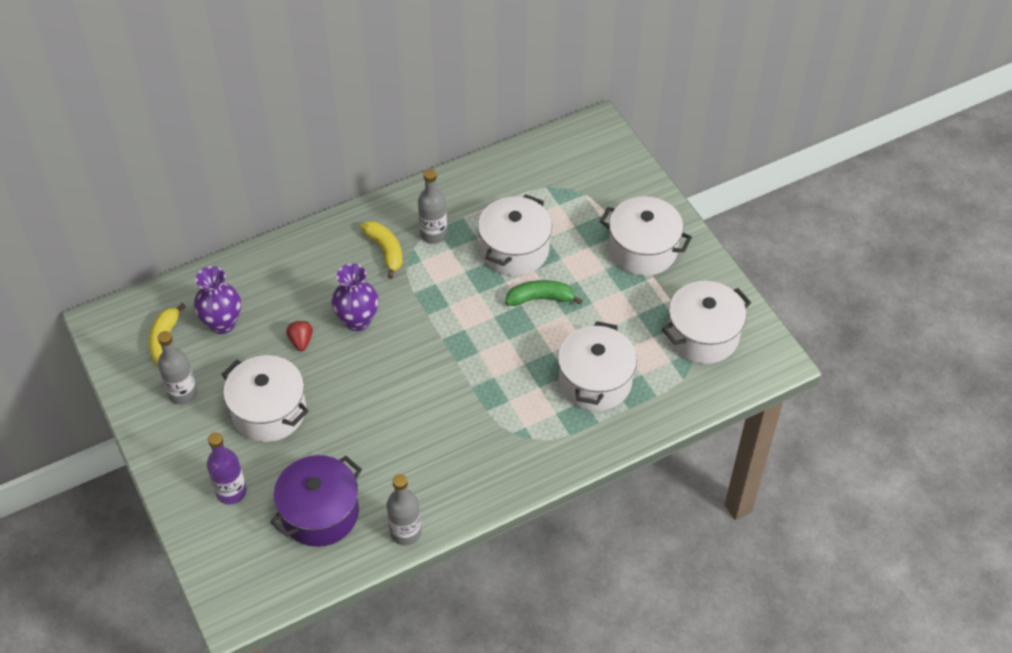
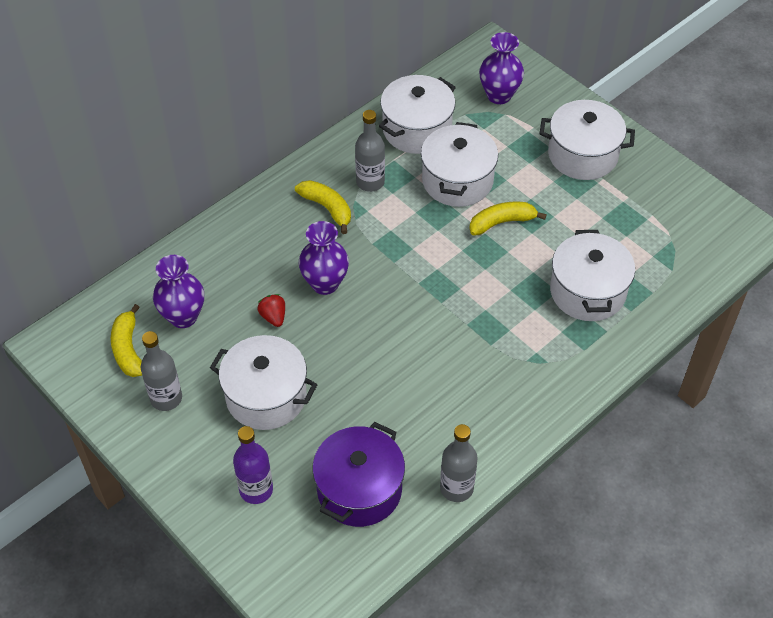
camera: 15 degrees left, 0 degrees up
green banana [505,280,583,306] -> yellow banana [469,202,547,236]
white pot [662,281,751,364] -> white pot moved to [379,75,456,154]
none -> purple vase [479,32,524,104]

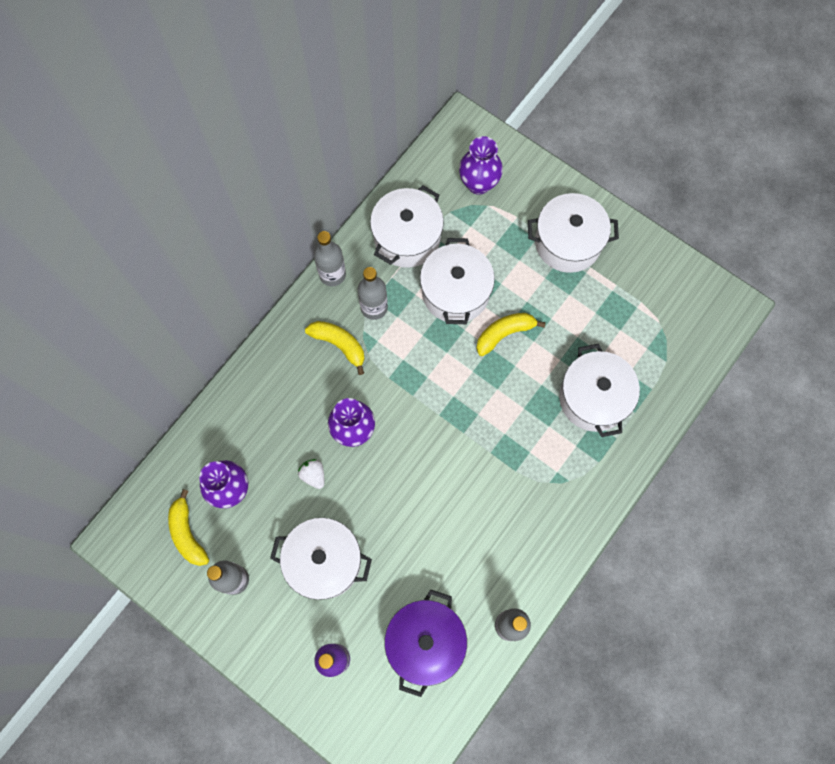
camera: 10 degrees left, 20 degrees up
red strawberry [257,294,285,327] -> white strawberry [298,459,324,489]
none -> grey bottle [314,231,346,286]

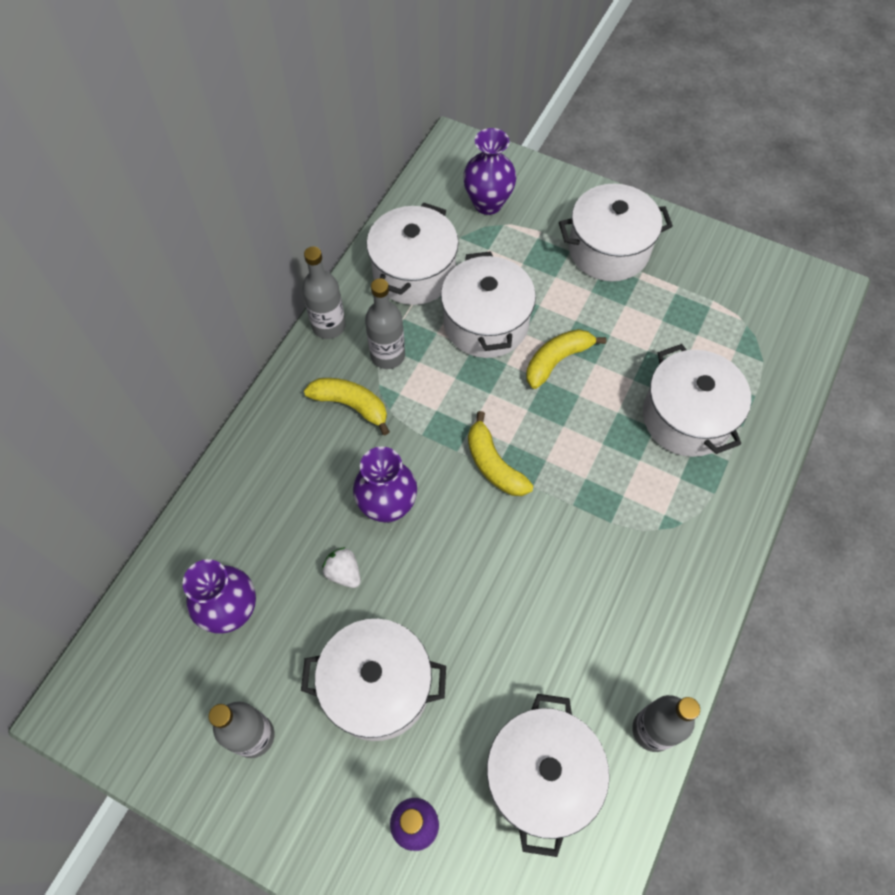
camera: 10 degrees left, 10 degrees down
yellow banana [168,489,209,566] -> yellow banana moved to [468,411,533,496]
purple pot [384,589,467,697] -> white pot [487,694,609,857]

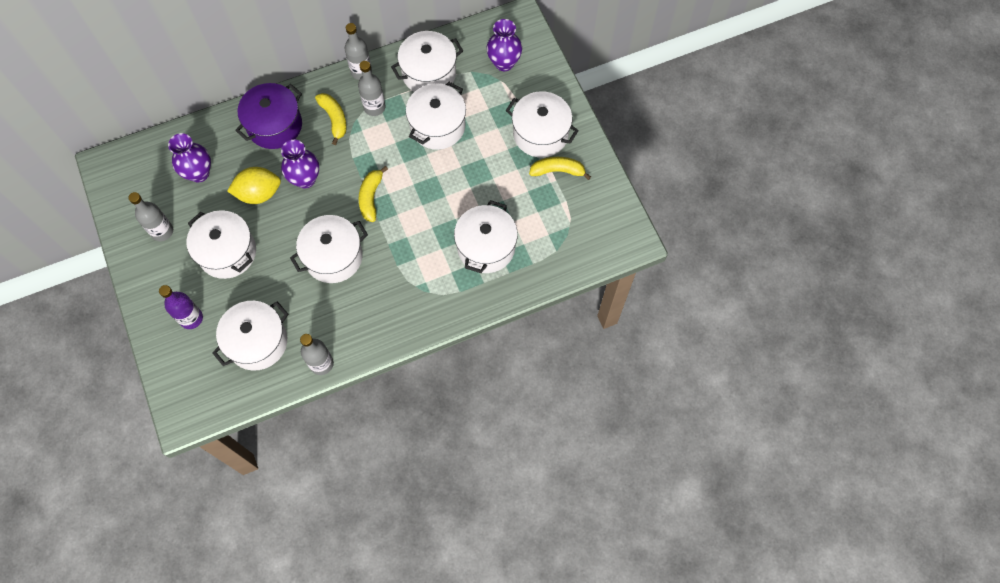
camera: 40 degrees right, 5 degrees up
white strawberry [322,547,361,588] -> yellow lemon [227,167,281,204]
yellow banana [526,329,606,389] -> yellow banana moved to [529,157,591,180]
none -> purple pot [235,83,302,149]
none -> white pot [290,215,368,283]

